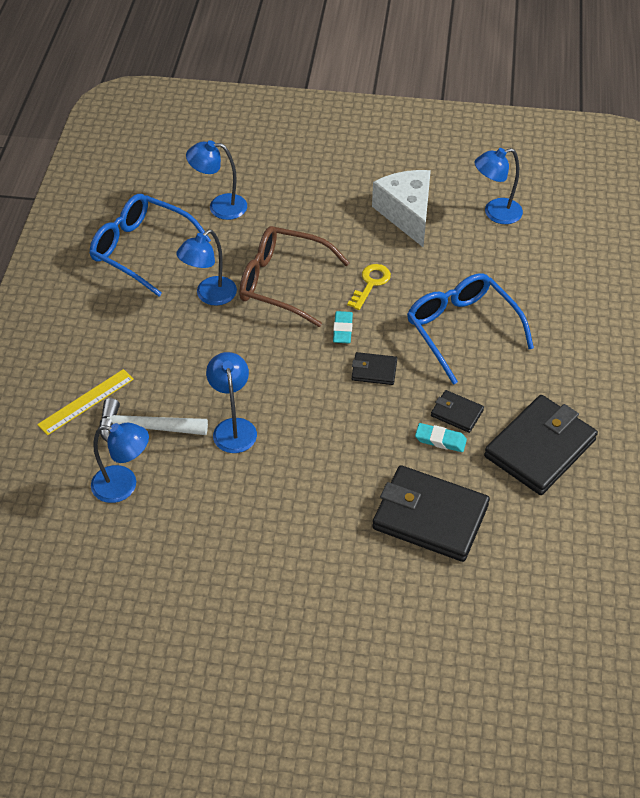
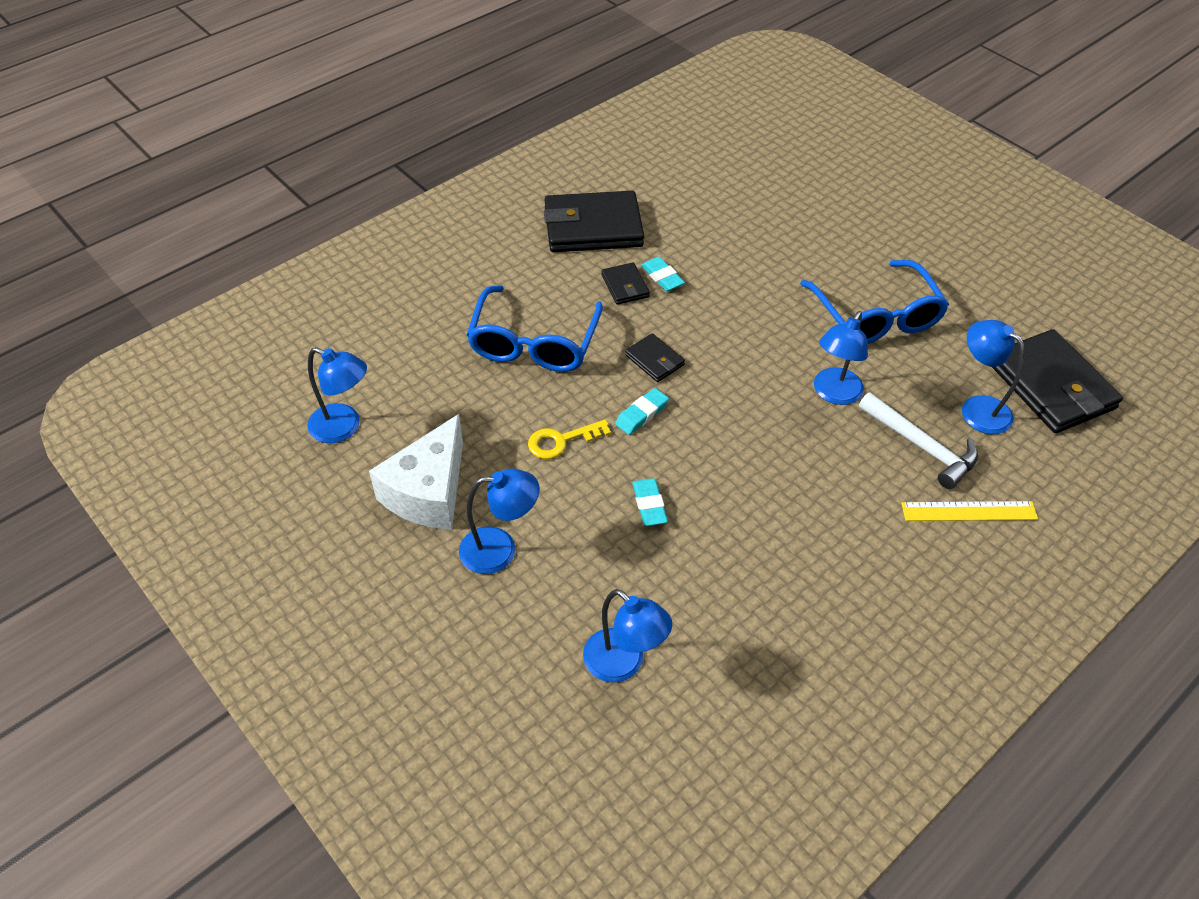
camera: 140 degrees left, 0 degrees up
blue glasses [90,194,211,296] -> blue glasses moved to [800,260,949,344]
blue lamp [176,230,237,306] -> blue lamp moved to [459,469,540,574]
brown glasses [239,226,350,327] -> turquoise eraser [632,478,668,526]
black wallet [372,465,490,562] -> black wallet moved to [992,329,1123,433]

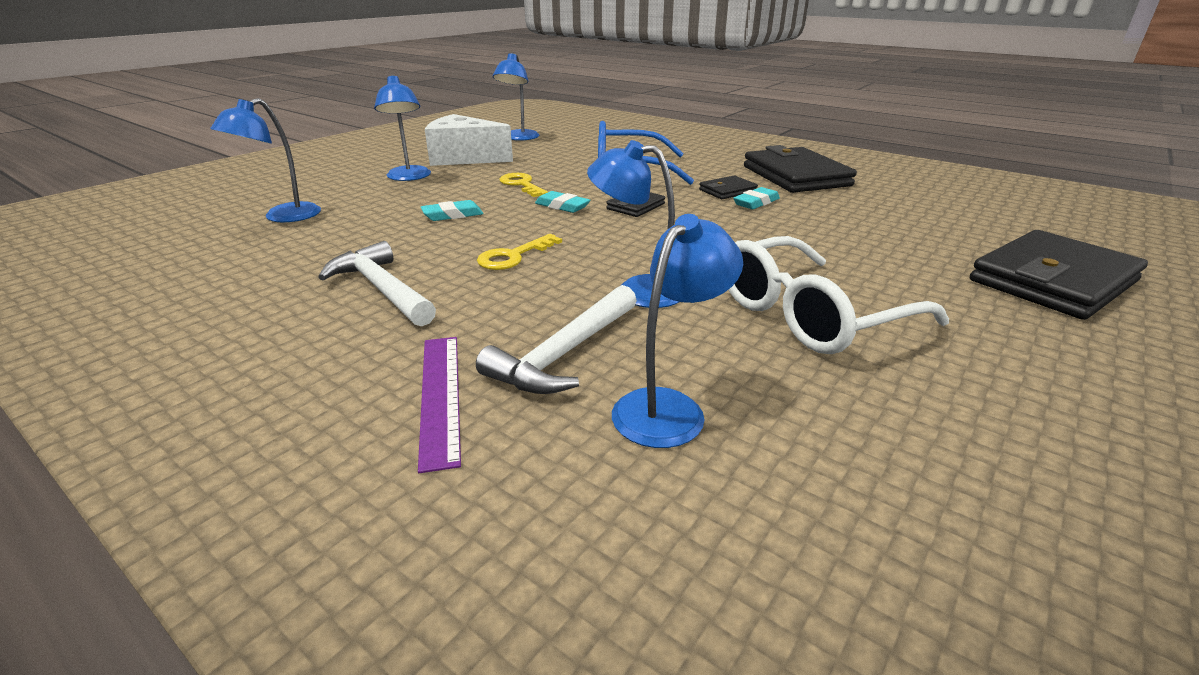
camera: 80 degrees right, 20 degrees down
blue glasses [800,260,949,344] -> white glasses [728,236,949,354]
yellow ruler [901,501,1038,521] -> purple ruler [418,337,461,473]
black wallet [992,329,1123,433] -> black wallet moved to [970,230,1148,320]
none -> white hammer [318,241,436,326]
none -> yellow key [477,234,562,270]

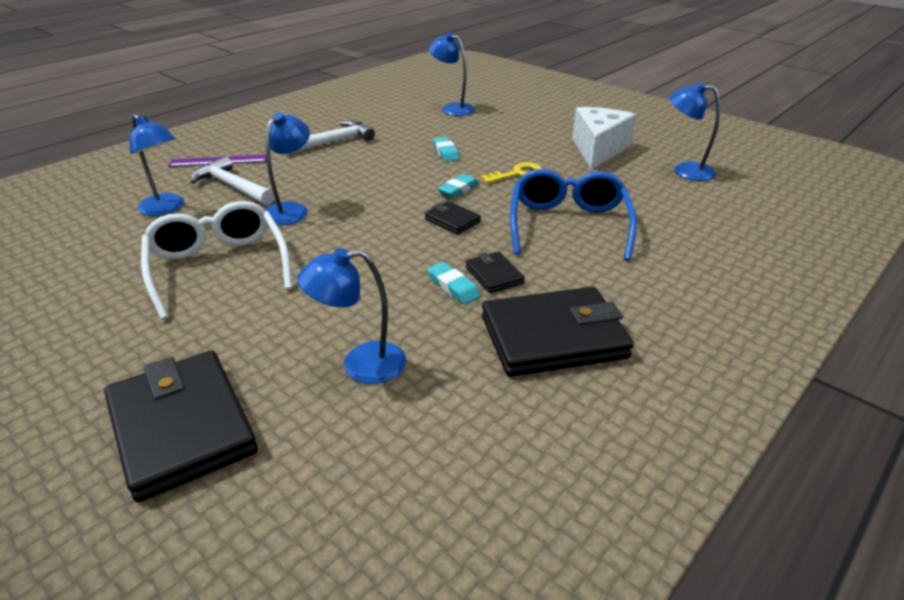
camera: 95 degrees right, 5 degrees up
blue lamp [374,75,431,181] -> blue lamp moved to [297,248,406,384]
yellow key [477,234,562,270] -> none

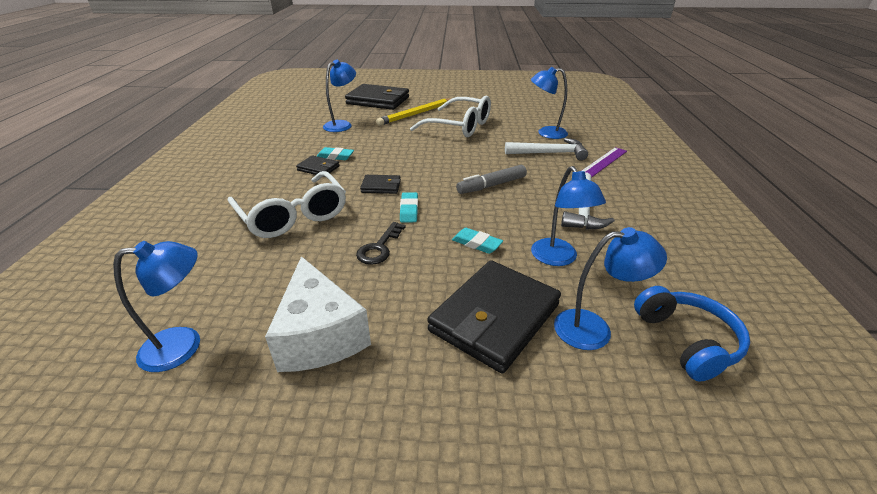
camera: 140 degrees right, 0 degrees up
blue lamp [265,112,310,225] -> blue lamp moved to [531,166,606,266]
yellow key [481,162,542,184] -> black key [356,222,405,265]
black wallet [482,287,634,377] -> black wallet moved to [427,260,561,374]
blue glasses [510,169,637,261] -> white glasses [228,171,346,238]
none -> yellow pencil [376,98,452,126]
none -> grey marker [456,165,527,194]
none -> blue headphones [634,286,750,382]

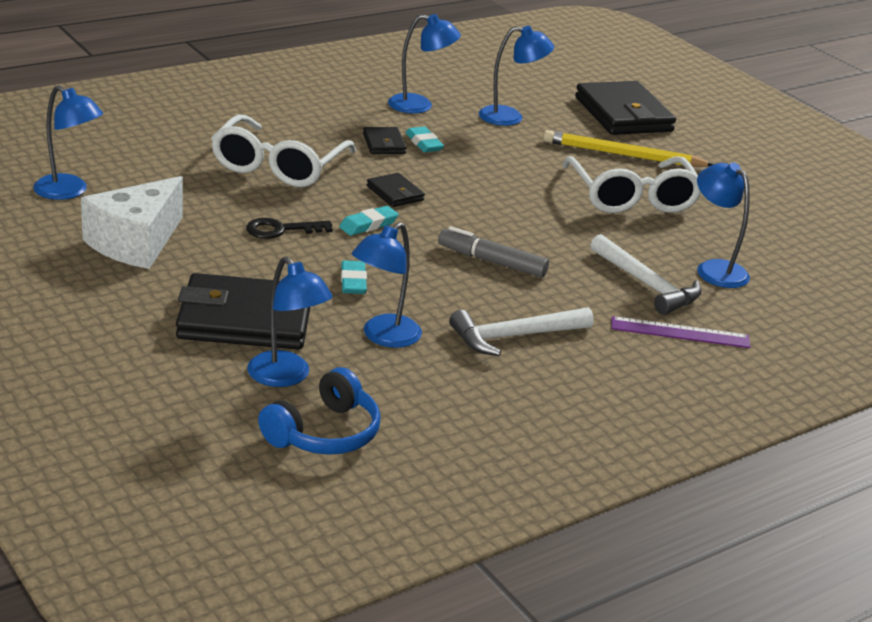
camera: 50 degrees right, 5 degrees down
none -> blue lamp [388,14,461,114]

